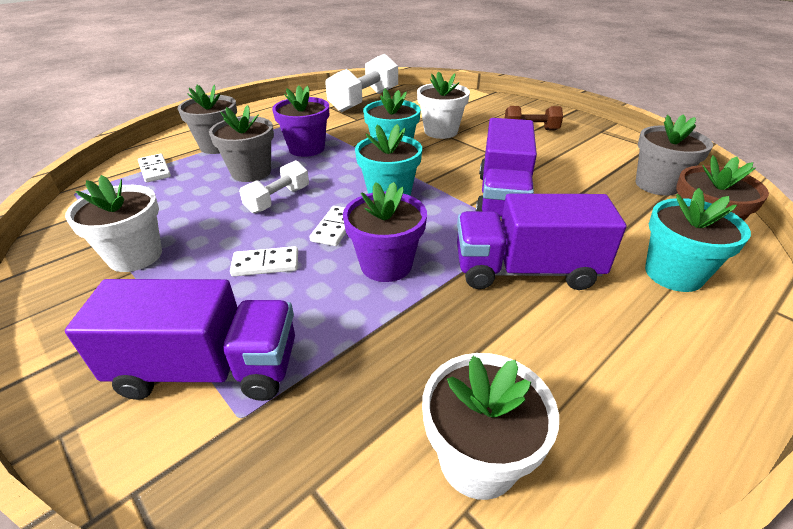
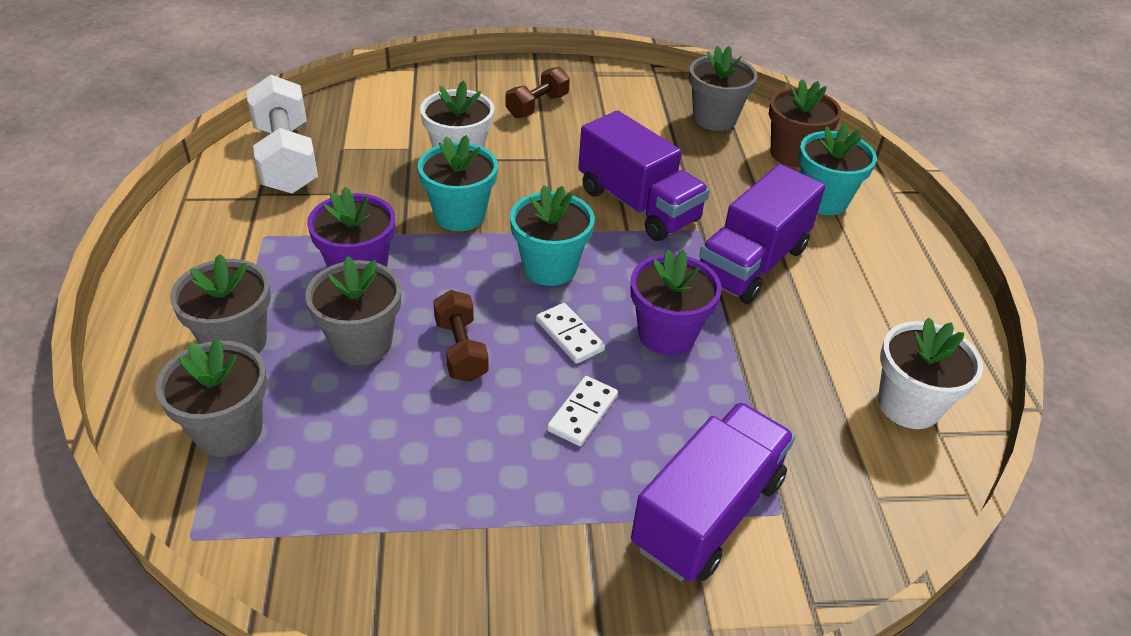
camera: 55 degrees left, 5 degrees up
white flower pot [65,175,162,272] -> none
white domino [138,154,171,182] -> grey flower pot [155,338,267,457]
white dumbbell [239,160,309,213] -> brown dumbbell [433,290,489,382]

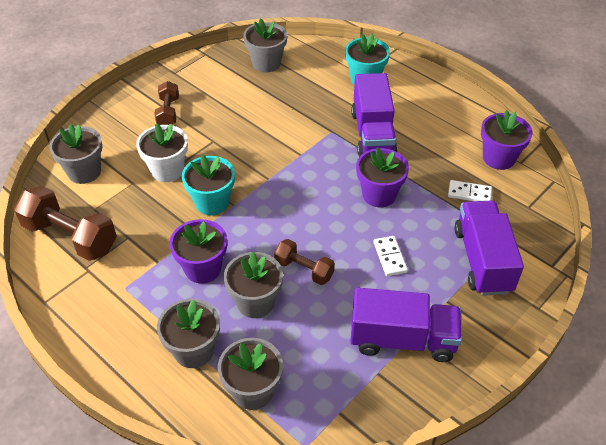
camera: 40 degrees left, 5 degrees up
white dumbbell [246,75,318,194] -> brown dumbbell [14,186,117,261]
turquoise flower pot [510,185,595,286] -> none
white domino [536,303,605,364] -> white domino moved to [448,180,492,201]
purple truck [578,110,710,241] -> purple truck moved to [350,287,462,362]
brown flower pot [769,79,842,167] -> none
white flower pot [878,318,983,429] -> purple flower pot [481,110,532,170]
none -> grey flower pot [49,124,102,184]

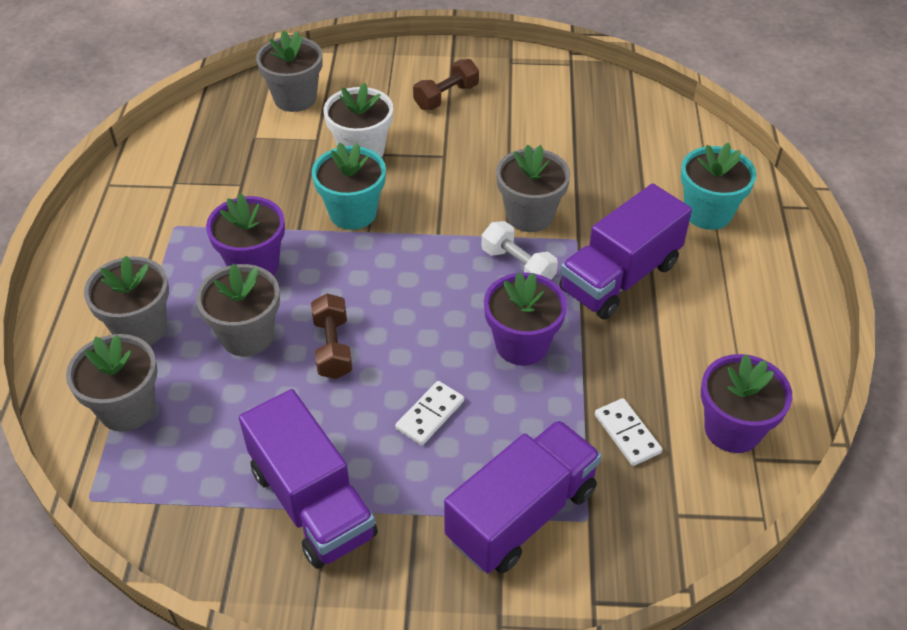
camera: 50 degrees right, 0 degrees up
brown dumbbell [14,186,117,261] -> none
grey flower pot [243,18,287,72] -> grey flower pot moved to [496,144,570,232]
none -> white dumbbell [482,221,558,280]

